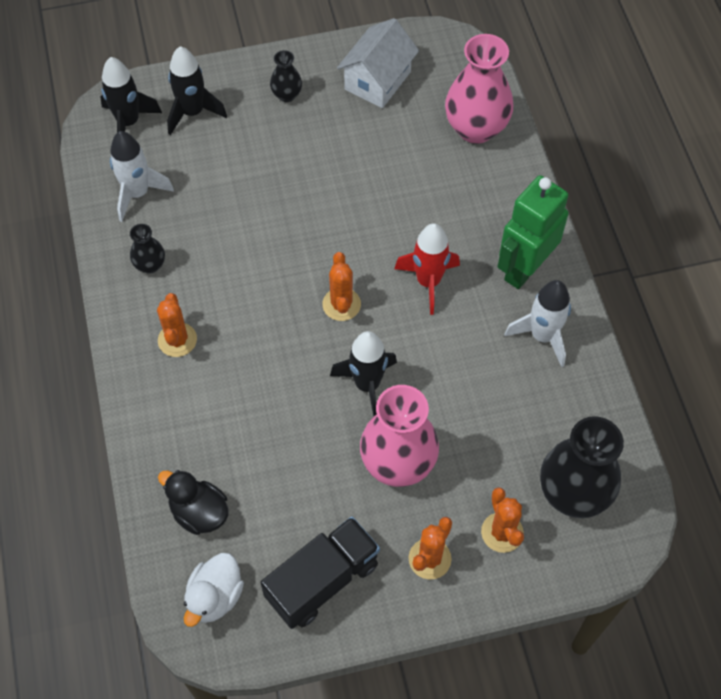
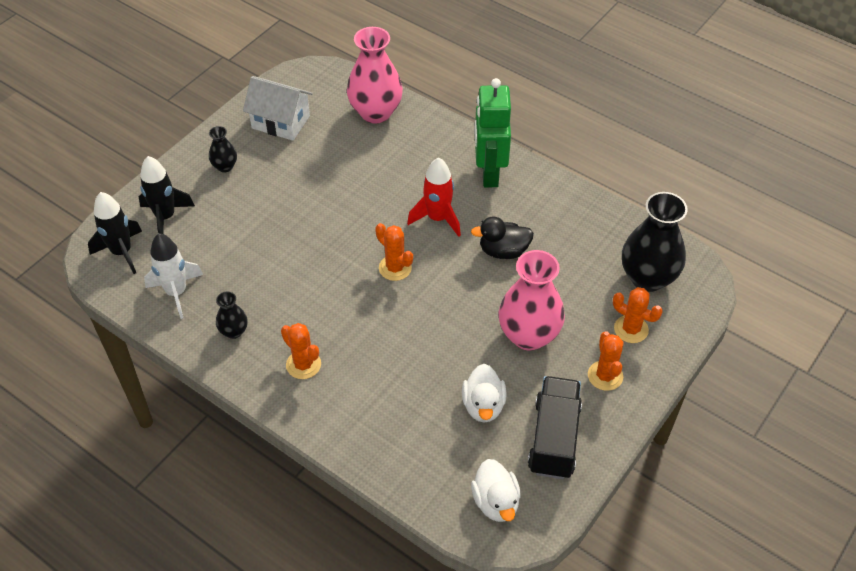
camera: 40 degrees left, 10 degrees down
black duck [158,470,229,535] -> black duck moved to [471,216,534,259]
black rocket [330,331,397,416] -> none
white house [337,18,419,108] -> white house turned 60 degrees counterclockwise [243,76,313,141]
white rocket [505,280,571,368] -> none
none -> white duck [462,364,506,423]

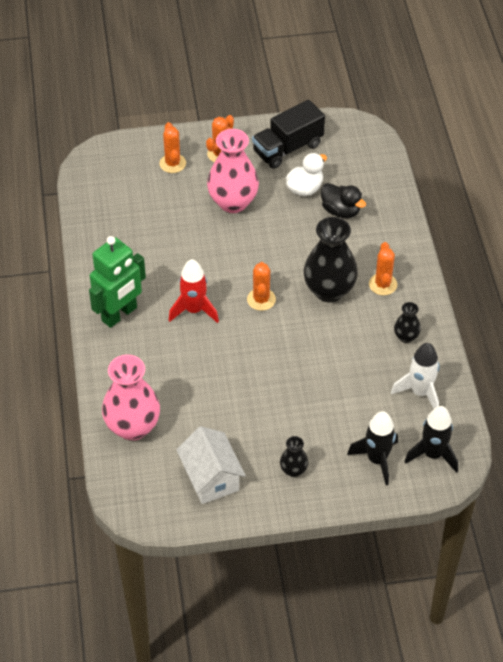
camera: 135 degrees left, 0 degrees up
black duck [471,216,534,259] -> black duck moved to [321,183,366,219]
white duck [471,459,521,522] -> none
black vase [622,192,688,292] -> black vase moved to [304,217,358,302]

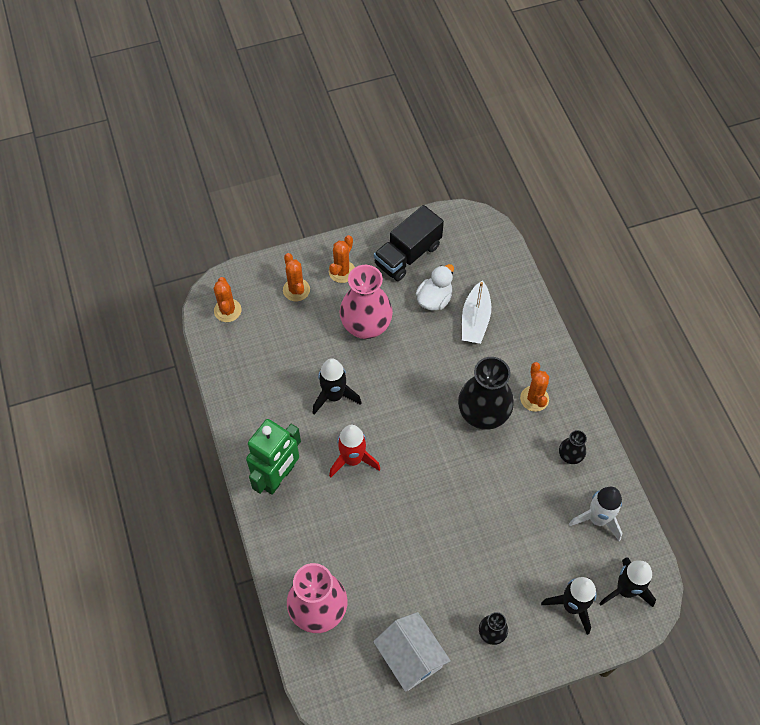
camera: 10 degrees left, 10 degrees up
orange cactus [247,262,276,311] -> orange cactus moved to [214,277,241,322]
black duck [321,183,366,219] -> white boat [462,280,491,344]
none -> black rocket [313,358,362,415]

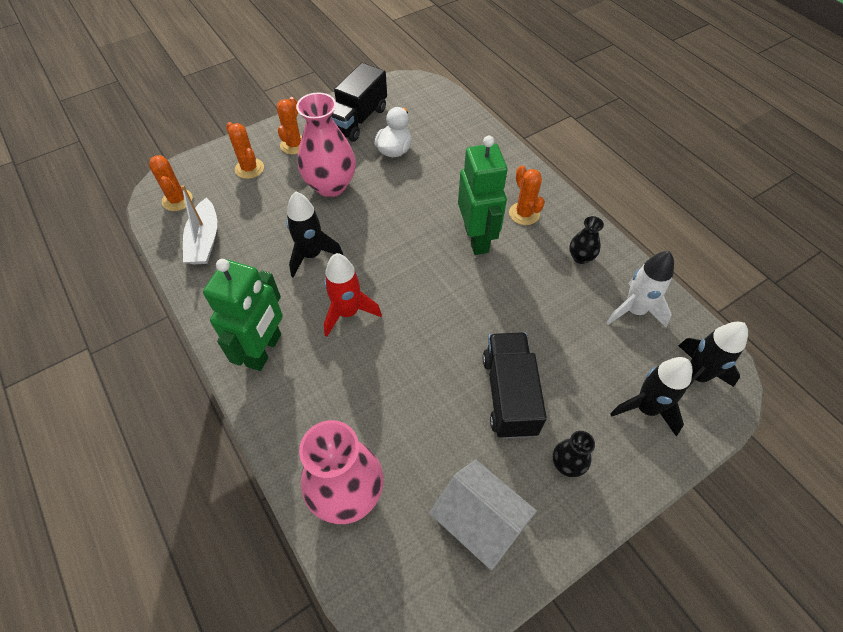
camera: 15 degrees left, 5 degrees down
black vase [458,357,514,430] -> green robot [458,136,507,255]
white boat [462,280,491,344] -> white boat moved to [181,185,217,264]
none -> black truck [482,332,547,439]

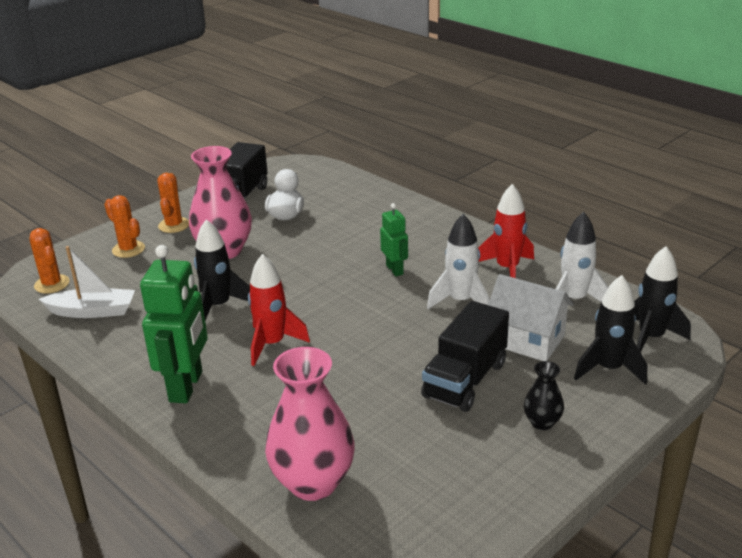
camera: 10 degrees left, 25 degrees down
white boat [181,185,217,264] -> white boat turned 75 degrees counterclockwise [39,246,135,318]
white house [429,459,537,570] -> white house moved to [488,274,574,361]
green robot [458,136,507,255] -> green robot [380,203,408,276], size x0.54
black truck [482,332,547,439] -> black truck turned 135 degrees counterclockwise [421,301,509,412]
orange cactus [509,166,545,225] -> none
black vase [569,216,604,264] -> red rocket [478,184,534,278]
none -> white rocket [427,214,489,309]

